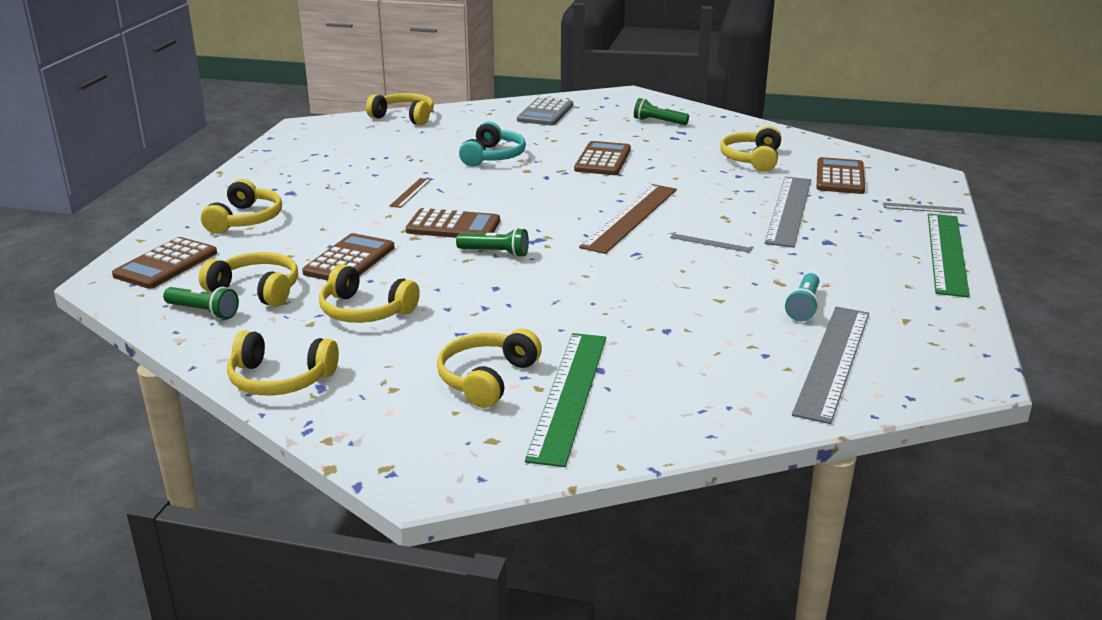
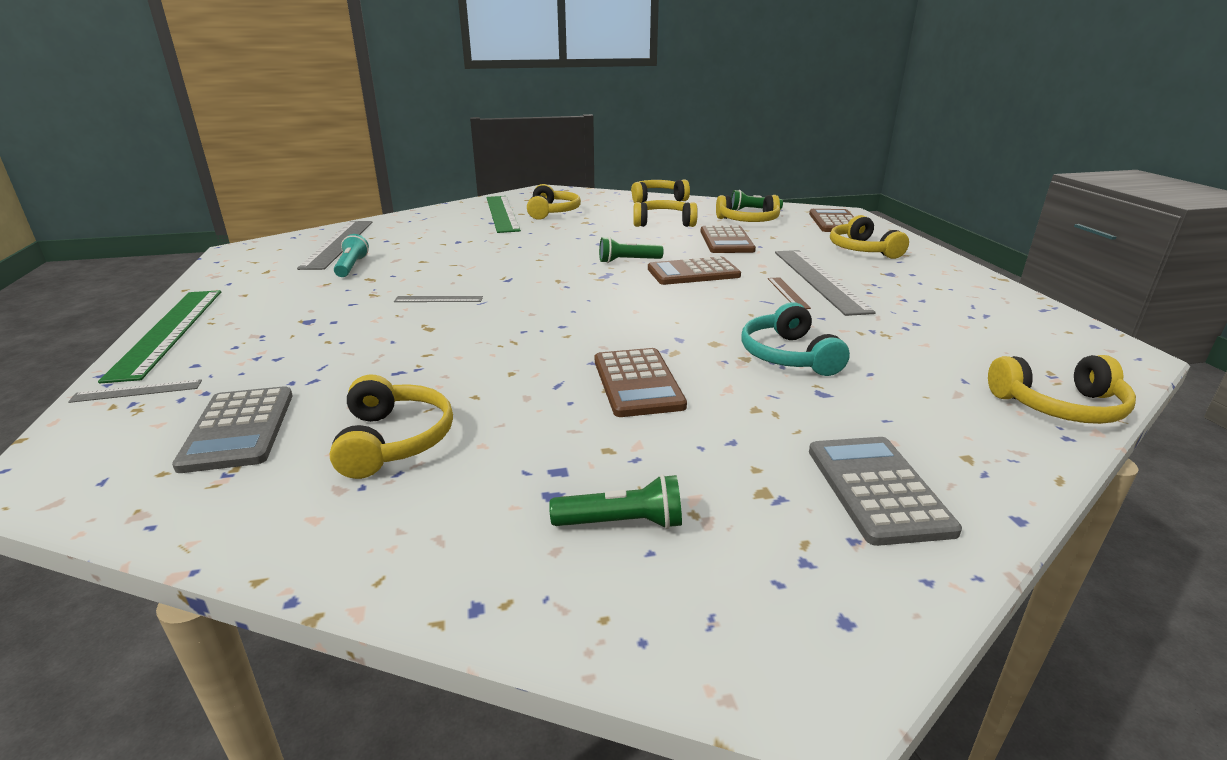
camera: 155 degrees right, 0 degrees up
brown ruler [579,184,677,254] -> none
grey ruler [765,176,811,248] -> grey ruler moved to [775,250,876,316]
brown calculator [817,157,865,194] -> grey calculator [172,386,293,473]

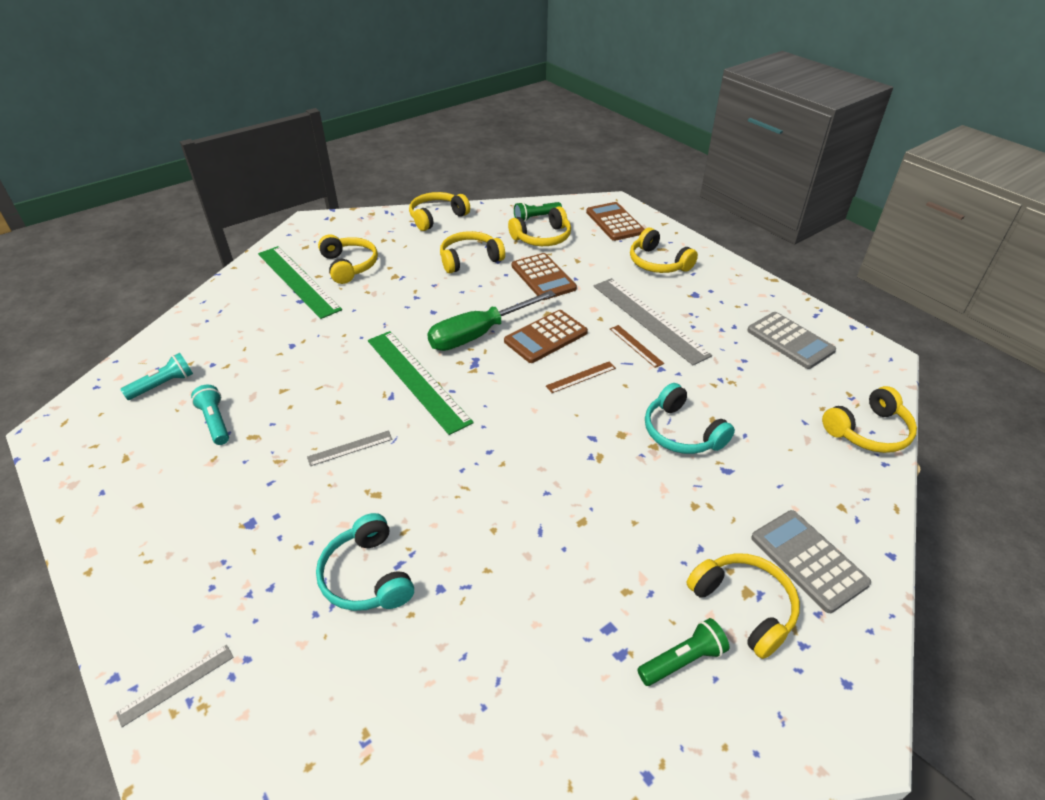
camera: 25 degrees left, 15 degrees up
green ruler [98,290,221,383] -> green ruler moved to [368,331,474,435]
grey calculator [172,386,293,473] -> grey calculator moved to [747,312,836,369]
grey ruler [297,221,372,270] -> turquoise flashlight [120,353,193,400]
yellow headphones [330,375,453,479] -> yellow headphones moved to [687,553,800,659]
brown calculator [595,348,687,417] -> none
green flashlight [599,237,664,263] -> green screwdriver [427,290,556,351]
none -> turquoise headphones [316,513,414,611]
none -> brown ruler [546,362,616,393]

